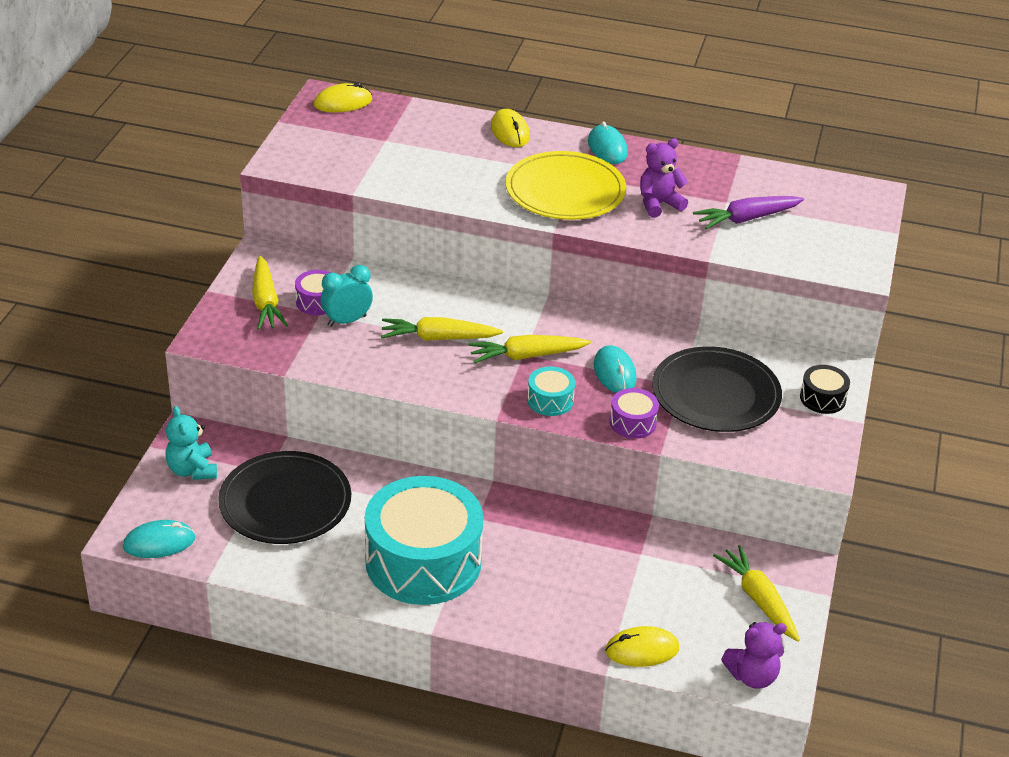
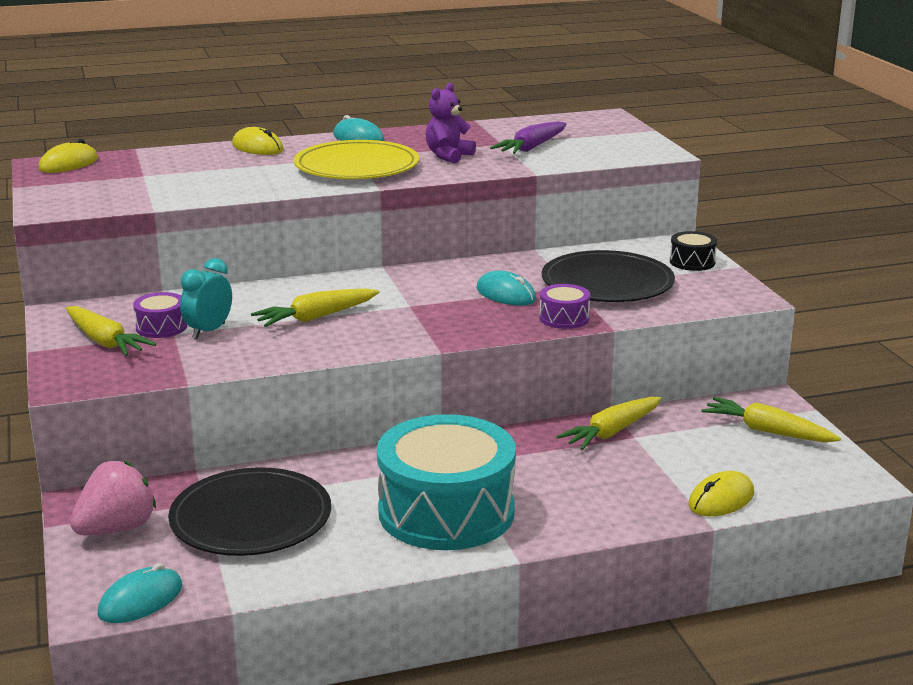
camera: 30 degrees left, 15 degrees down
turquoise teddy bear [165,406,217,480] -> pink strawberry [70,461,156,535]
yellow carrot [468,335,591,363] -> yellow carrot moved to [556,397,662,450]
turquoise drum [527,366,575,416] -> none
purple teddy bear [721,622,787,689] -> none

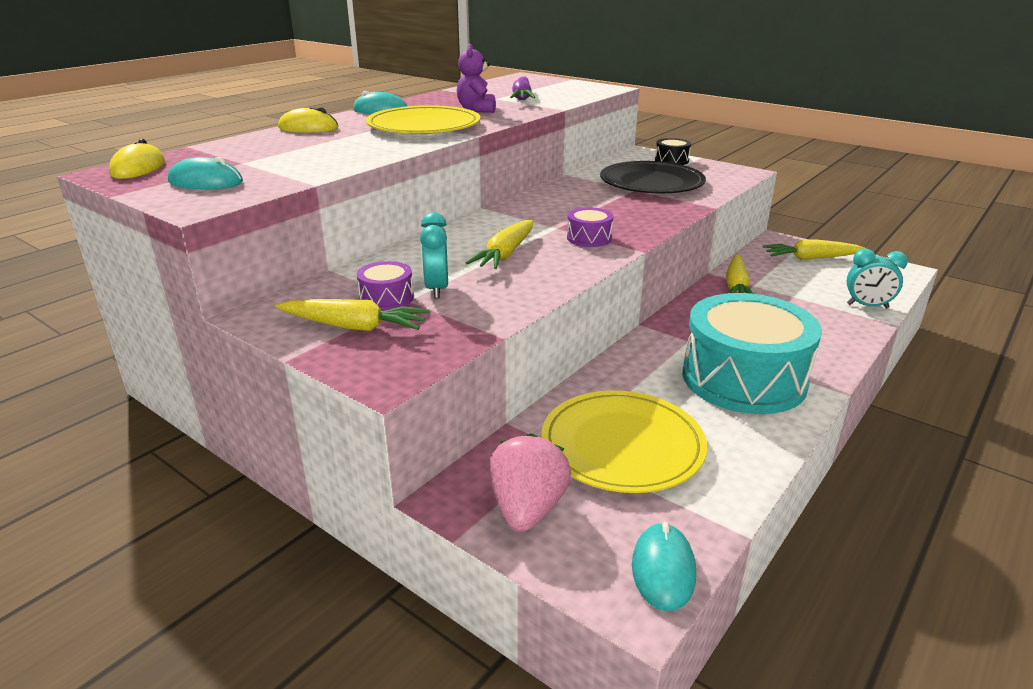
camera: 35 degrees left, 5 degrees up
black plate [168,467,331,556] -> yellow plate [541,390,707,493]
turquoise mouse [476,270,536,306] -> turquoise mouse moved to [168,157,243,189]
purple drum [539,284,590,329] -> purple drum moved to [567,207,613,247]
yellow mouse [688,471,754,516] -> turquoise clock [847,249,908,308]

